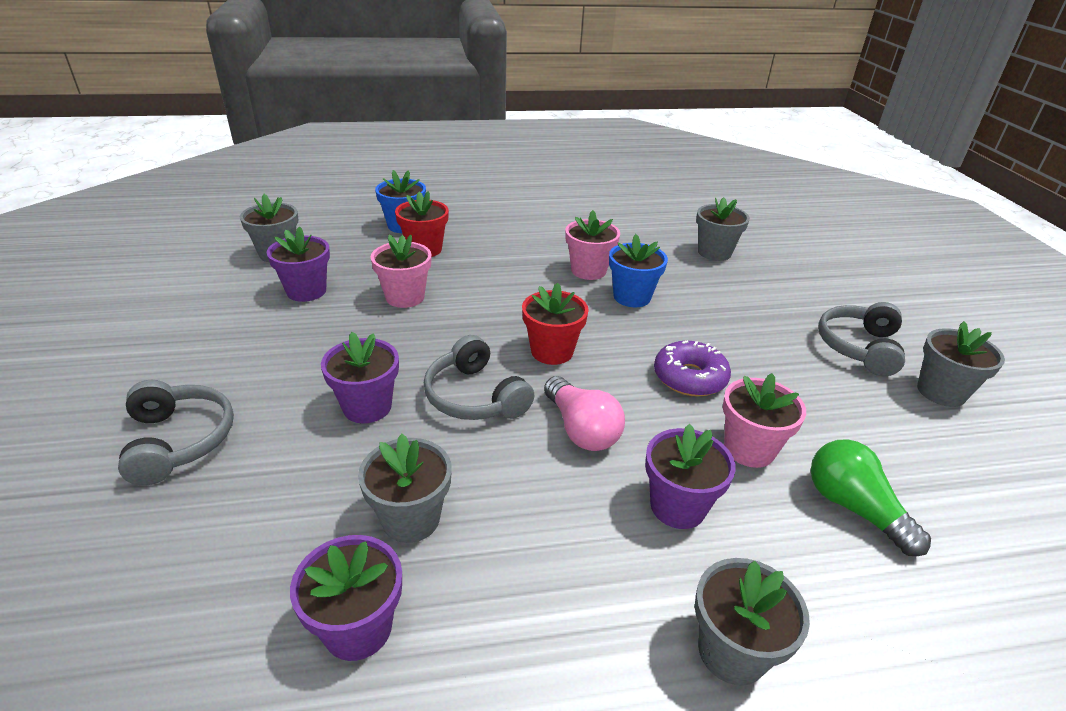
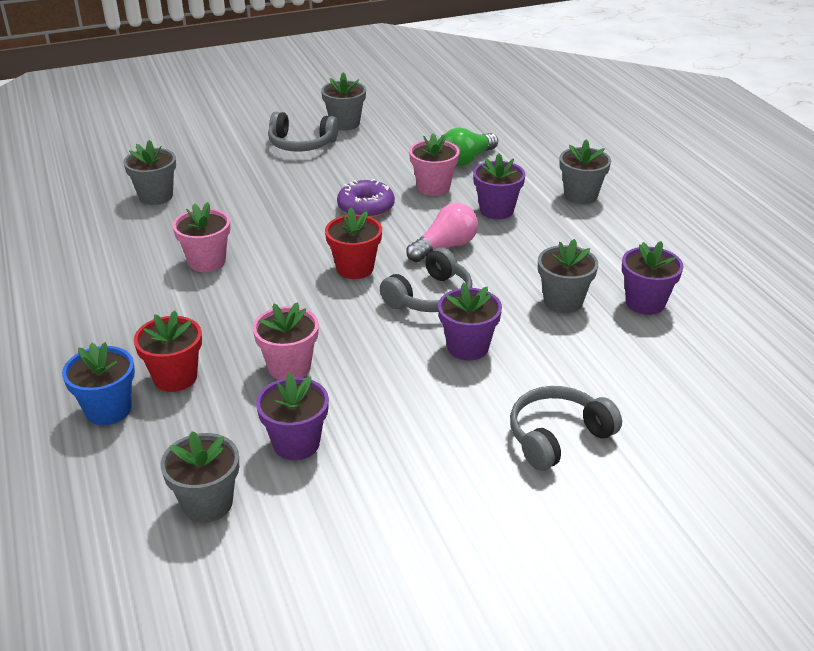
camera: 100 degrees left, 0 degrees up
blue flower pot [609,234,668,307] -> none

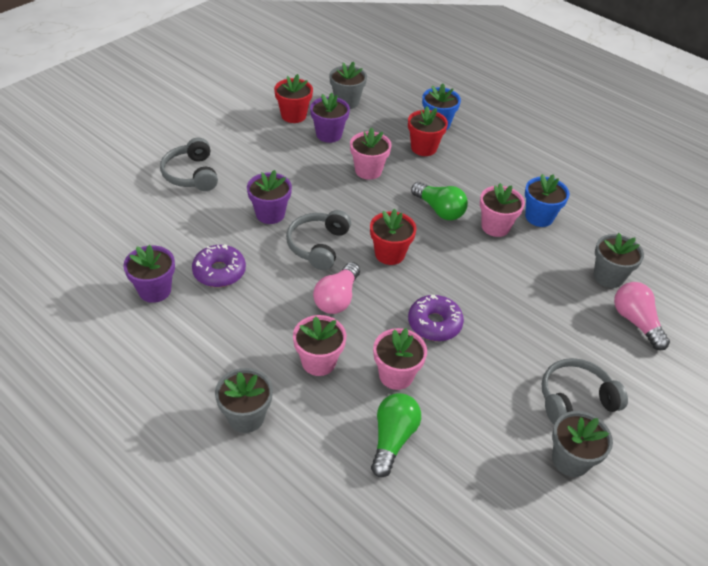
camera: 150 degrees right, 10 degrees up
purple flower pot [473,153,525,219] -> pink flower pot [293,315,346,376]
grey headphones [510,386,622,471] -> grey headphones turned 135 degrees clockwise [160,138,218,191]
grey flower pot [538,239,598,313] -> purple donut [192,244,246,287]
none -> red flower pot [274,74,313,123]
none -> green light bulb [411,182,468,220]
none -> blue flower pot [525,174,570,227]
none -> pink light bulb [614,282,670,350]

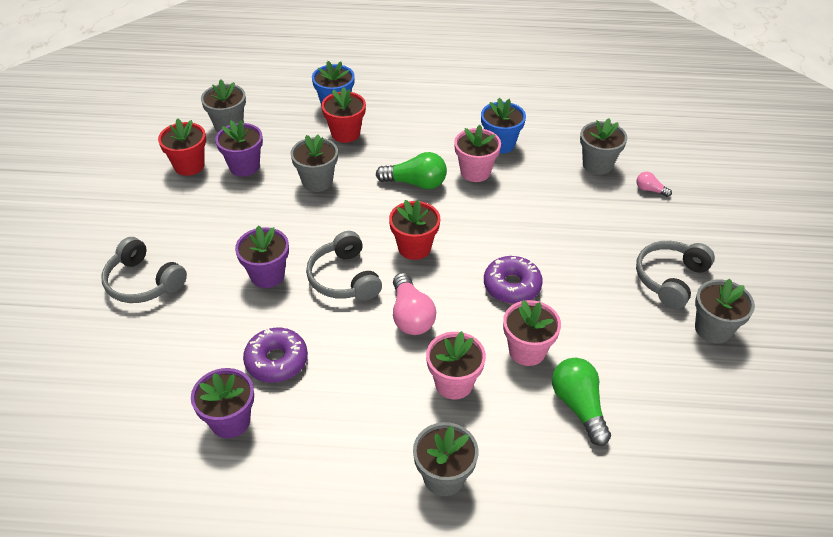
camera: 35 degrees left, 0 degrees up
pink flower pot [350,127,392,180] -> grey flower pot [290,135,338,192]
pink light bulb [614,282,670,350] -> pink light bulb [636,172,672,197], size x0.52

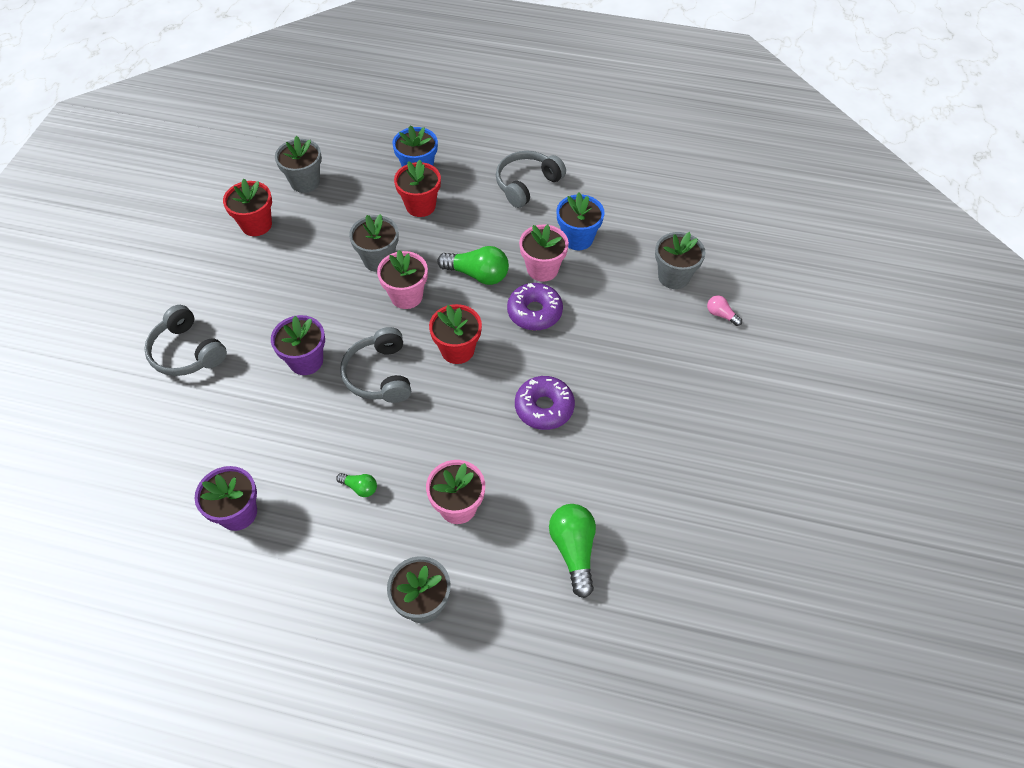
camera: 10 degrees right, 10 degrees up
purple flower pot [215,120,263,177] -> none
purple donut [243,328,308,383] -> purple donut moved to [507,283,563,331]
pink light bulb [393,273,436,335] -> none
pink flower pot [503,300,561,366] -> pink flower pot moved to [377,250,428,309]
grey headphones [636,241,715,309] -> grey headphones moved to [496,151,566,208]
grey flower pot [695,279,755,344] -> none
none -> green light bulb [336,473,377,497]

